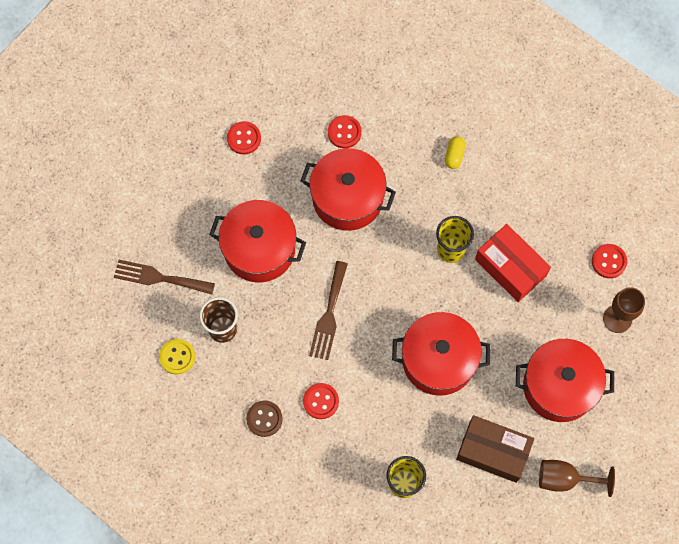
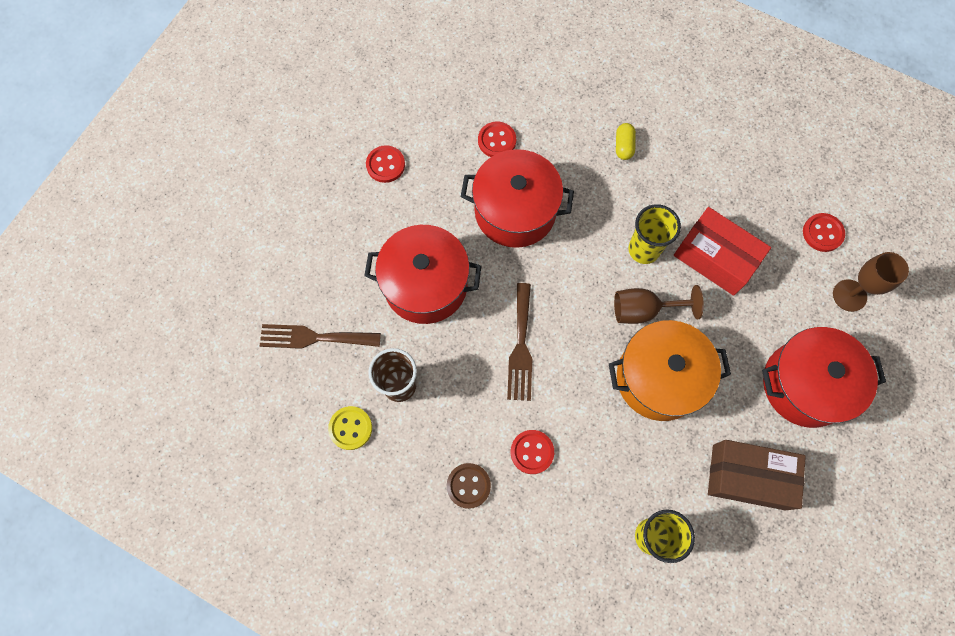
camera: 10 degrees left, 0 degrees up
red pot [392,312,490,396] -> orange pot [609,320,731,421]
brown goblet [539,460,615,497] -> brown goblet moved to [614,285,704,324]

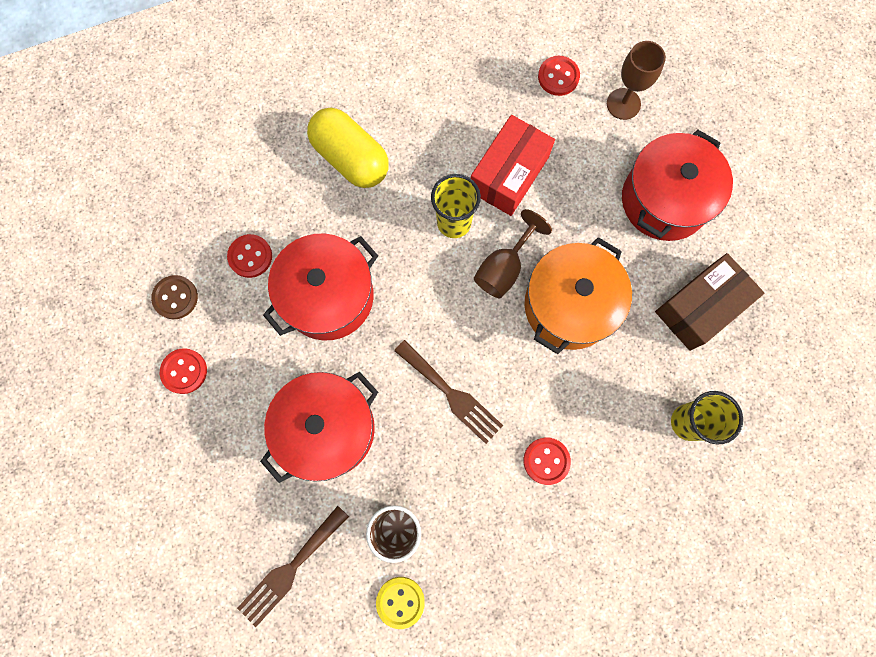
camera: 50 degrees left, 5 degrees up
brown button [447,463,491,509] -> brown button moved to [151,275,198,319]
yellow capsule [616,123,636,160] -> yellow capsule [307,108,389,188], size x2.21
red box [674,207,771,296] -> red box turned 45 degrees counterclockwise [471,115,555,216]

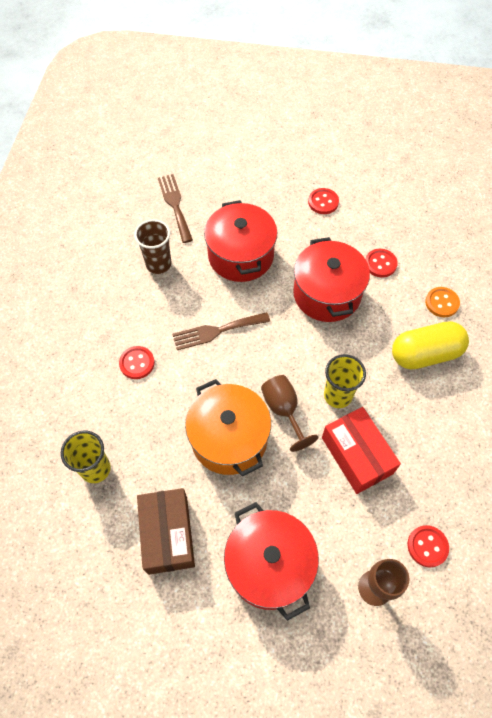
camera: 120 degrees right, 15 degrees down
brown button [151,275,198,319] -> none
yellow button [376,577,425,629] -> none
none -> orange button [425,287,460,317]

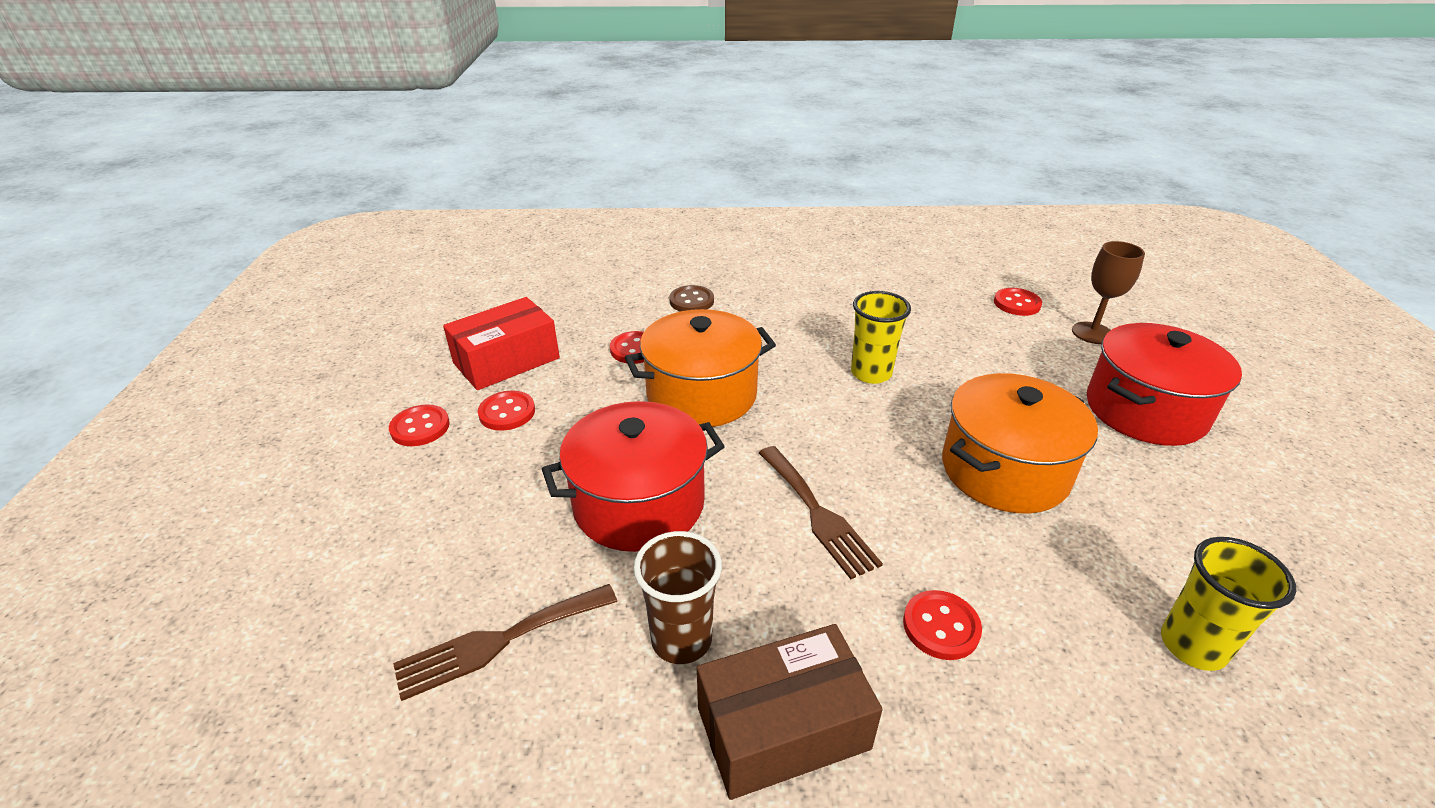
camera: 100 degrees left, 25 degrees down
brown box [137,488,195,575] -> brown box moved to [697,624,883,800]
brown goblet [261,375,319,452] -> none
red pot [293,237,370,322] -> orange pot [625,309,776,427]
red box [322,407,401,494] -> red box moved to [443,297,560,390]
yellow capsule [392,321,469,369] -> none
orange button [425,287,460,317] -> brown button [669,285,714,312]
none -> red button [389,404,450,446]

